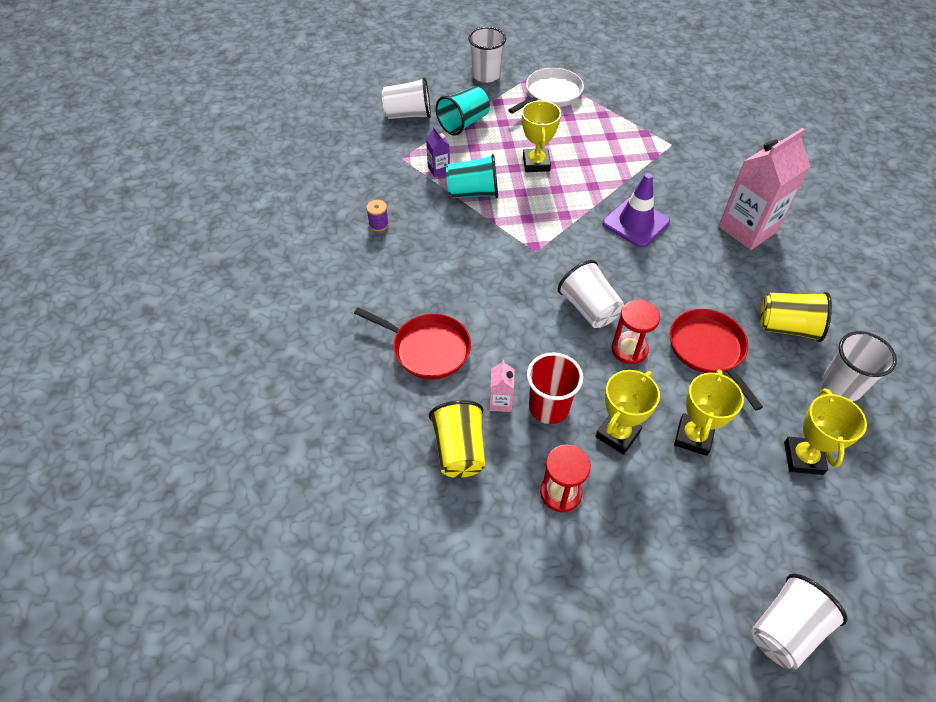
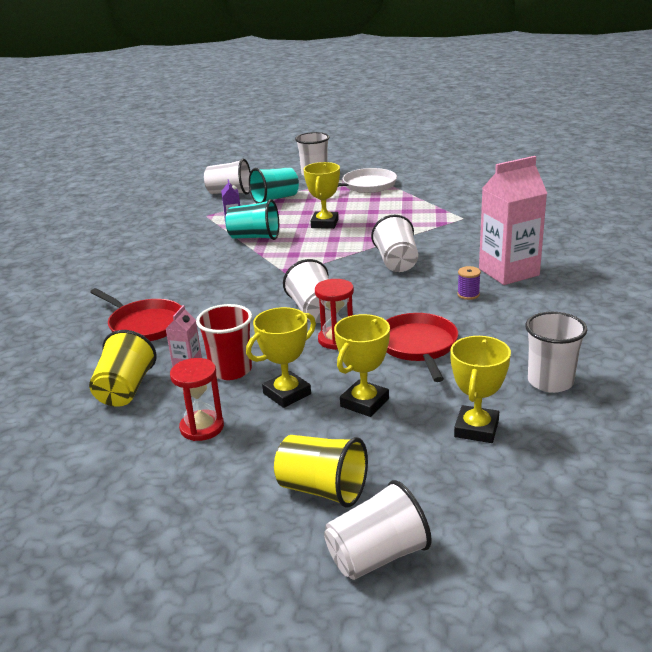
camera: 15 degrees right, 25 degrees down
purple spool [366,200,389,232] -> purple spool moved to [457,266,481,300]
purple traffic cone [603,173,670,248] -> white cup [371,215,418,272]
yellow cup [760,292,832,342] -> yellow cup moved to [274,435,368,508]

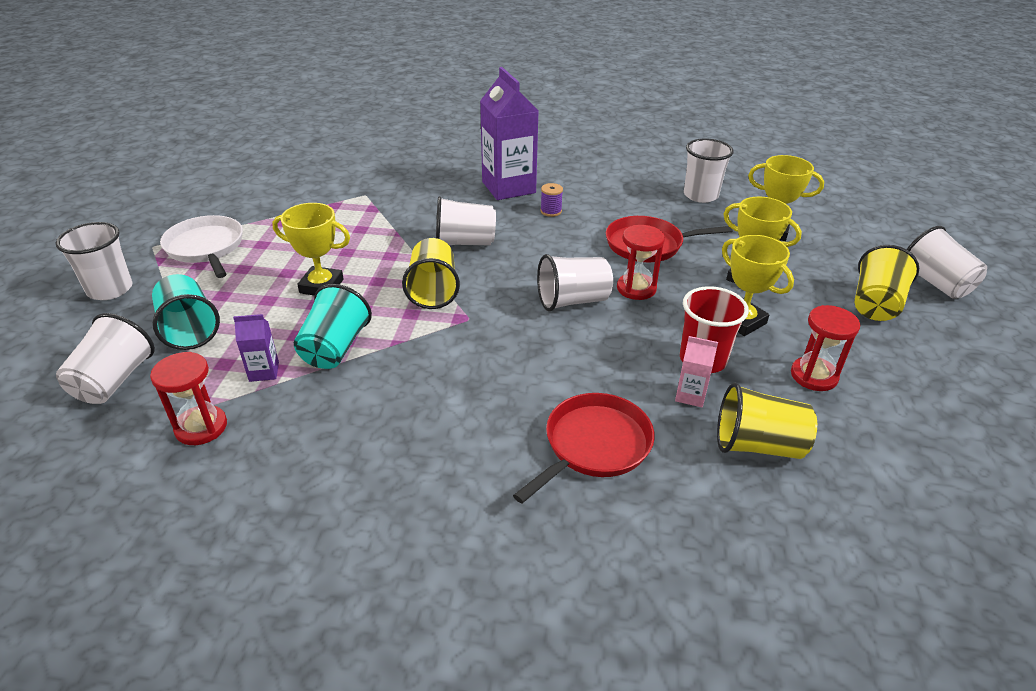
camera: 90 degrees left, 10 degrees up
pink carton [479,156,547,285] -> purple carton [480,67,538,200]
none -> red hourglass [150,352,227,445]
none -> yellow cup [402,238,460,309]

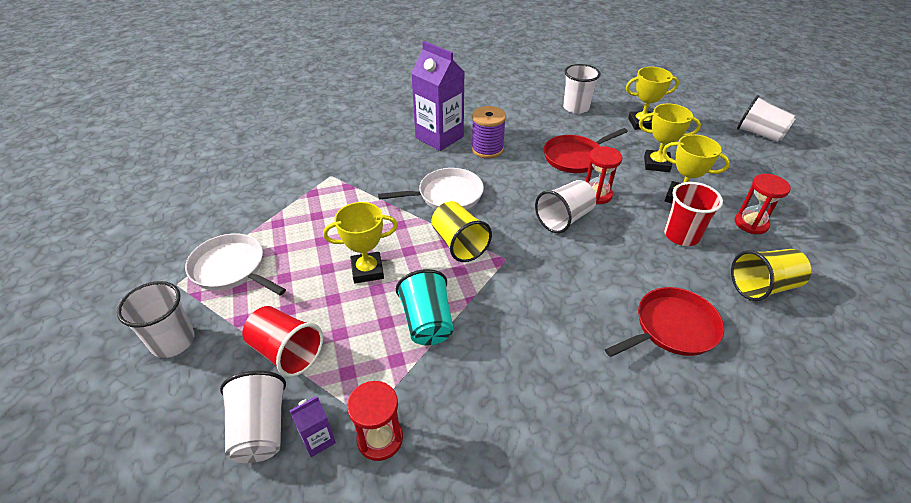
camera: 25 degrees left, 5 degrees up
turquoise cup [152,274,220,350] -> red cup [242,306,323,377]
purple carton [233,314,279,382] -> purple carton moved to [289,396,336,457]
white cup [436,196,496,245] -> white pan [378,168,484,209]
red pan [513,393,655,503] -> red pan turned 45 degrees clockwise [605,287,724,357]
purple spool [540,183,563,217] -> purple spool [471,106,506,158], size x1.88
pink carton [675,336,718,407] -> none
yellow cup [855,245,919,321] -> none

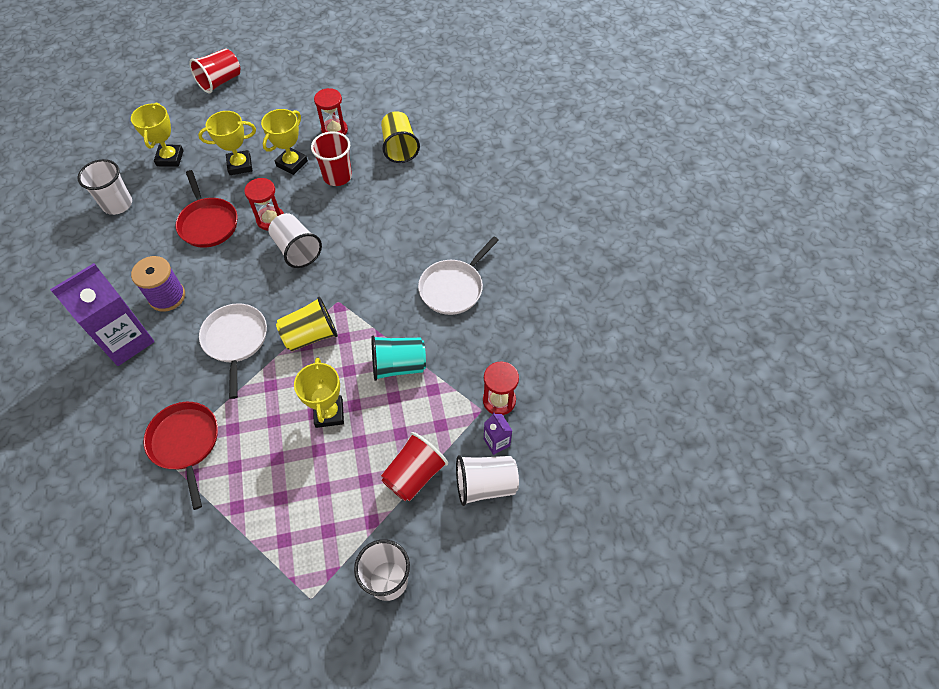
camera: 85 degrees left, 15 degrees up
white pan [185,233,286,296] -> white pan moved to [418,237,499,315]
red pan [605,287,724,357] -> red pan moved to [143,402,218,510]
yellow trophy [639,103,701,172] -> yellow trophy turned 60 degrees clockwise [198,111,256,175]
white cup [737,95,796,142] -> red cup [189,48,240,93]

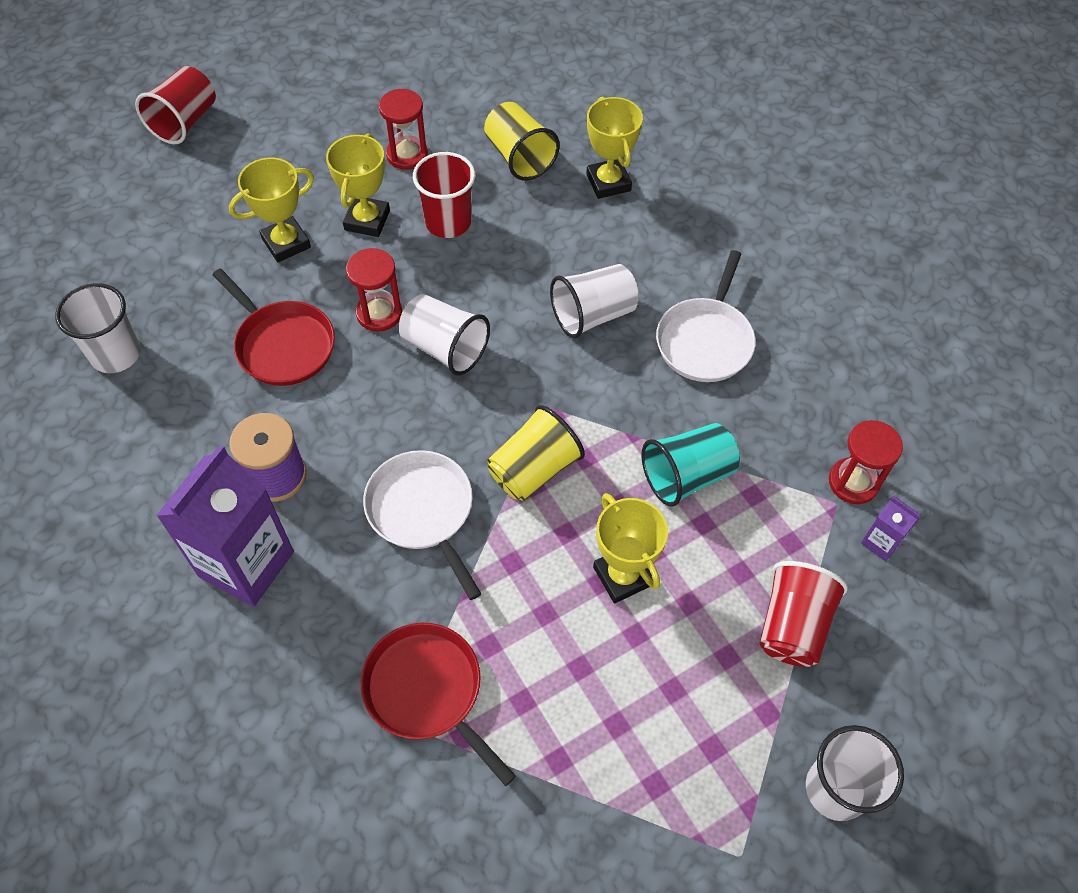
camera: 20 degrees left, 0 degrees up
yellow trophy [131,103,184,167] -> yellow trophy moved to [586,96,643,199]
white cup [456,455,519,506] -> white cup moved to [550,264,639,338]

